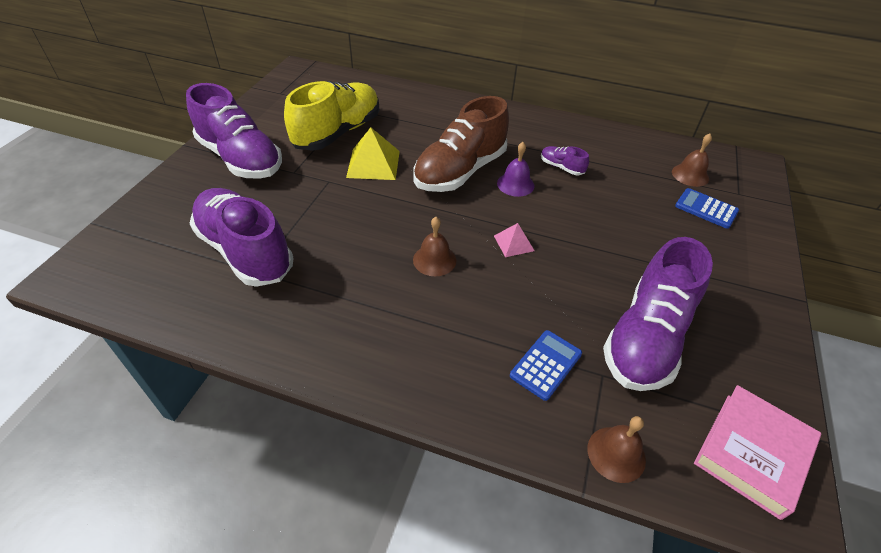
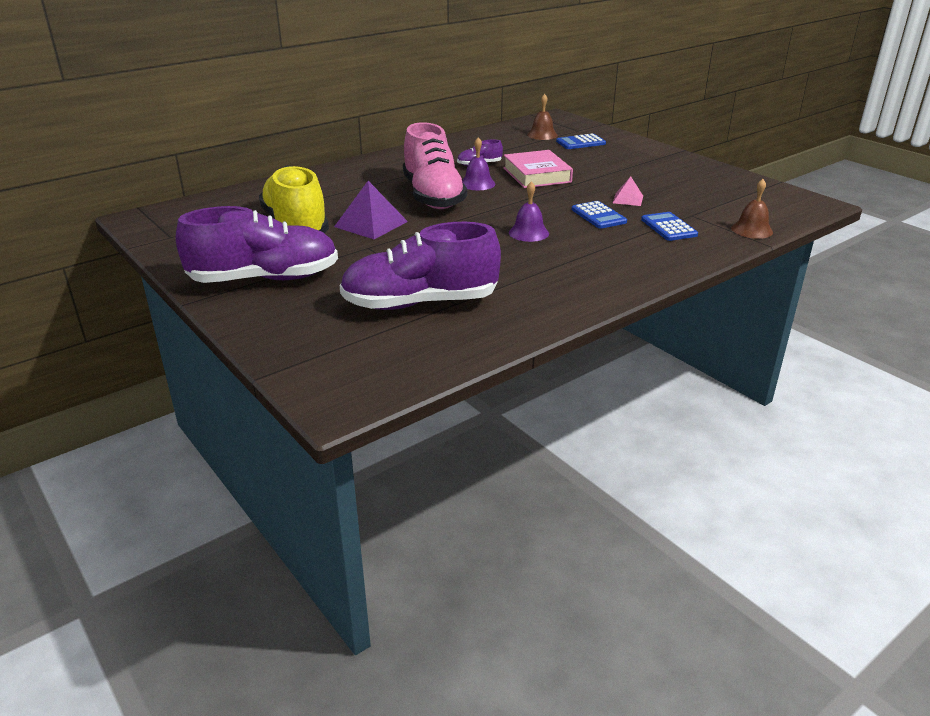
camera: 55 degrees left, 15 degrees down
yellow pyramid [346,128,400,180] -> purple pyramid [334,181,408,239]
brown shoe [413,96,509,192] -> pink shoe [403,122,467,209]
brown bell [413,217,456,276] -> purple bell [509,181,549,242]
pink pyramid [494,223,535,257] -> pink pyramid moved to [613,176,643,206]
purple shoe [603,237,713,391] -> none
pink book [694,385,821,520] -> pink book moved to [503,150,573,188]
none -> blue calculator [572,201,627,229]

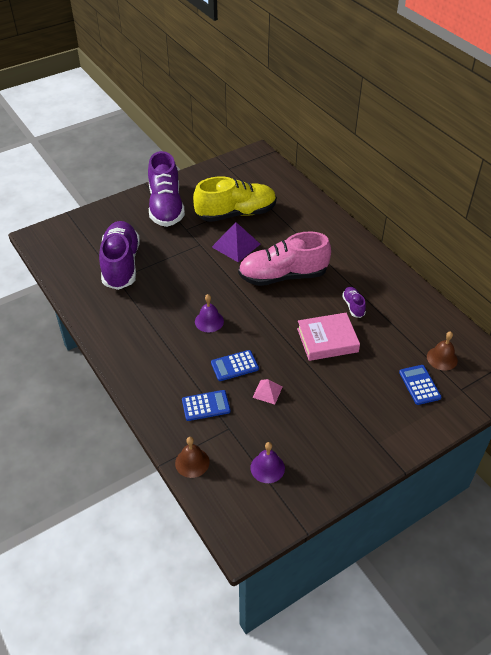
camera: 95 degrees right, 15 degrees up
purple bell [462,137,495,190] -> purple bell moved to [250,442,285,483]

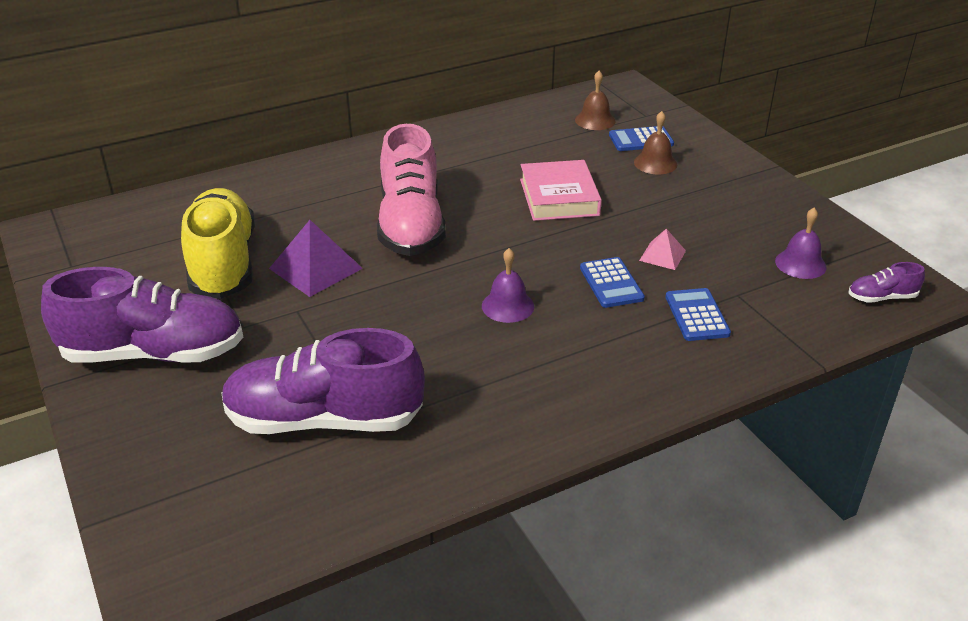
camera: 85 degrees left, 10 degrees down
brown bell [175,437,210,478] -> brown bell moved to [634,111,677,174]
purple shoe [342,287,366,318] -> purple shoe moved to [849,262,925,303]

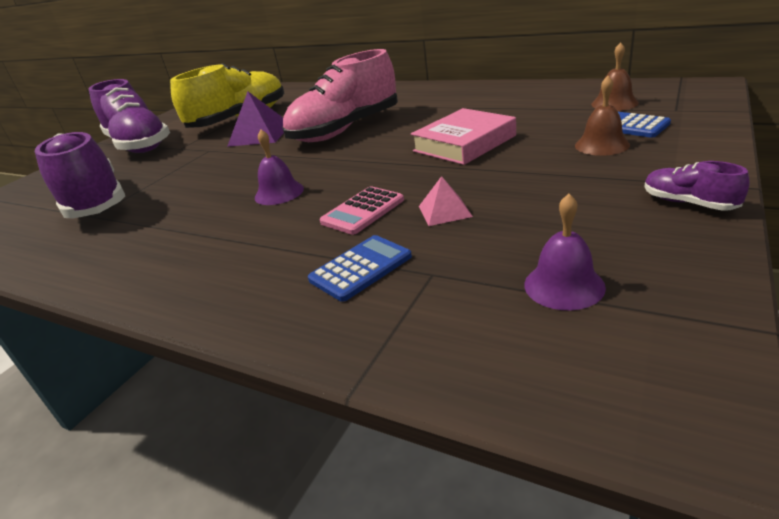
camera: 60 degrees right, 5 degrees down
blue calculator [580,257,645,308] -> pink calculator [320,186,404,235]
purple shoe [849,262,925,303] -> purple shoe moved to [644,161,750,211]

